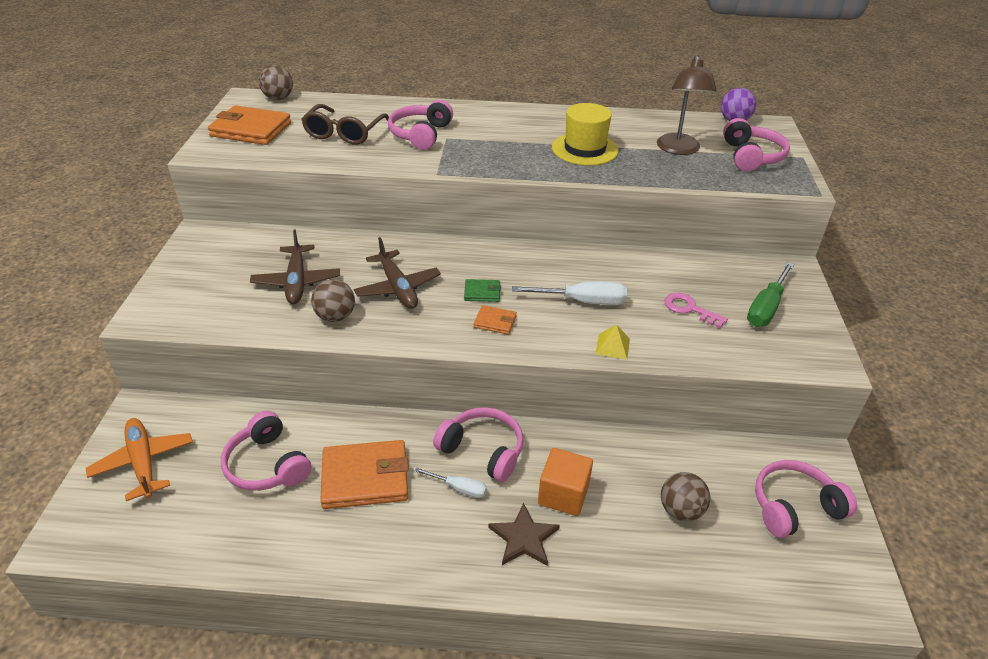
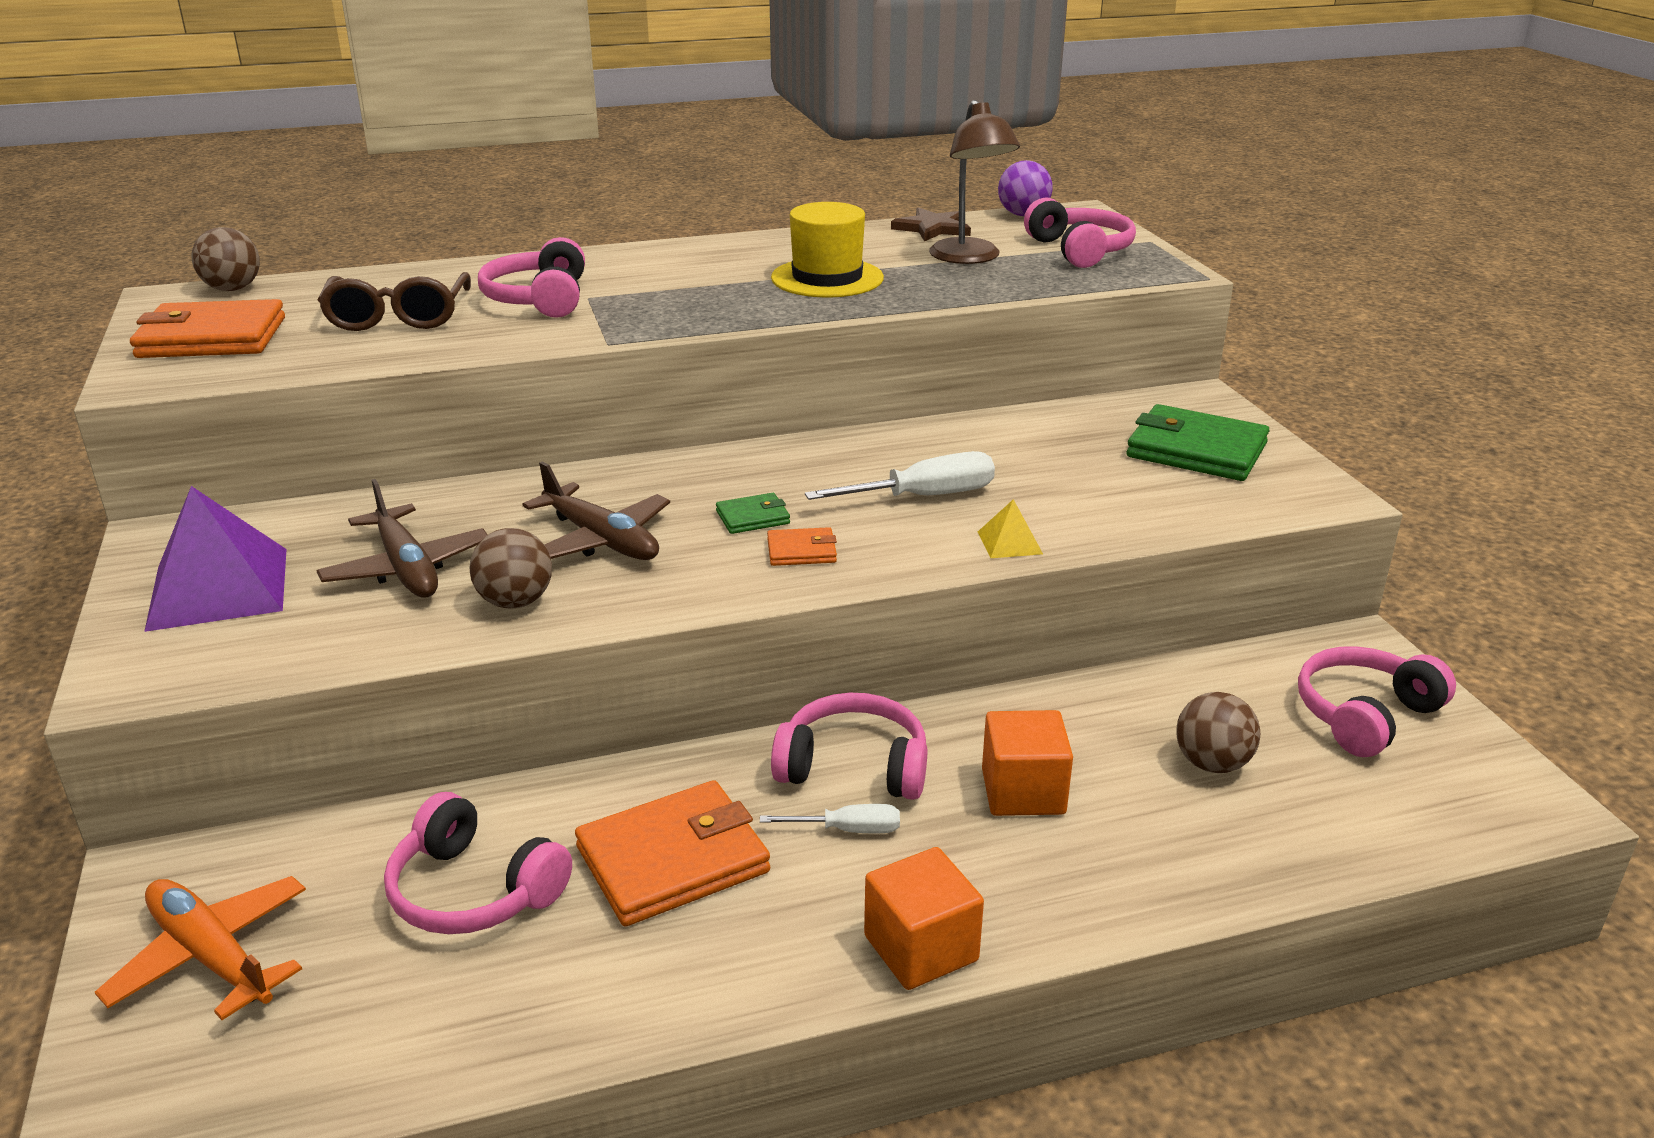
camera: 20 degrees left, 10 degrees down
brown star [488,503,560,566] -> brown star moved to [891,207,971,241]
pink key [664,293,728,328] -> none
green screwdriver [747,262,794,327] -> green wallet [1126,404,1269,481]
none -> purple pyramid [144,486,287,632]
none -> orange cube [864,847,984,990]

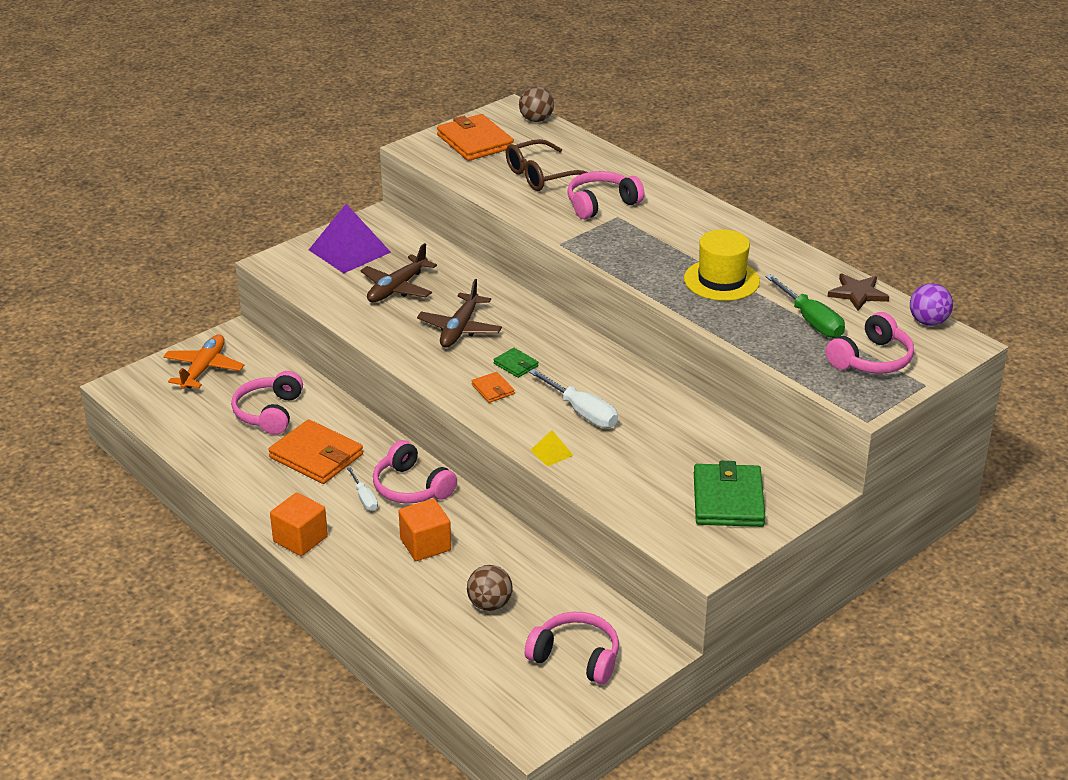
camera: 65 degrees right, 5 degrees up
brown ball [470,528,552,608] -> none
pink headphones [771,693,927,800] -> pink headphones turned 150 degrees clockwise [373,440,457,504]
brown lamp [929,100,1020,264] -> green screwdriver [766,274,845,338]

